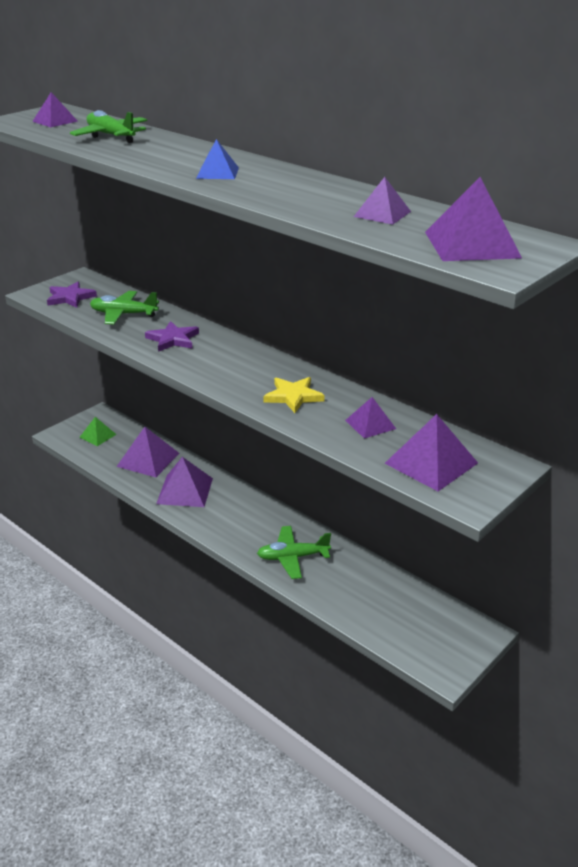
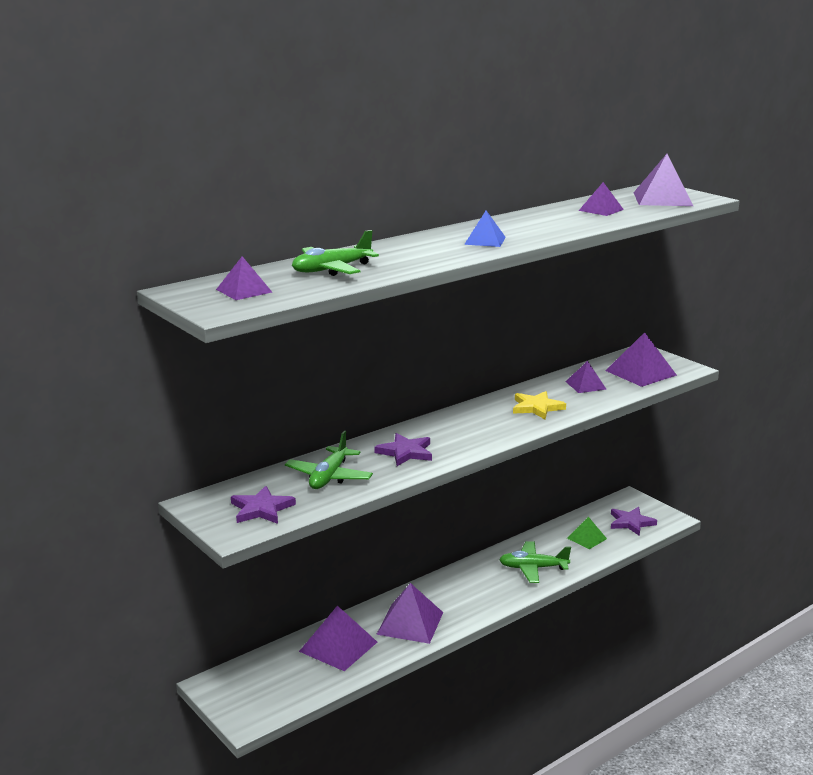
camera: 80 degrees left, 10 degrees down
green pyramid [79,417,117,446] -> green pyramid moved to [567,517,607,549]
green plane [257,526,331,579] -> green plane turned 90 degrees clockwise [499,541,571,583]
none -> purple star [611,507,657,536]

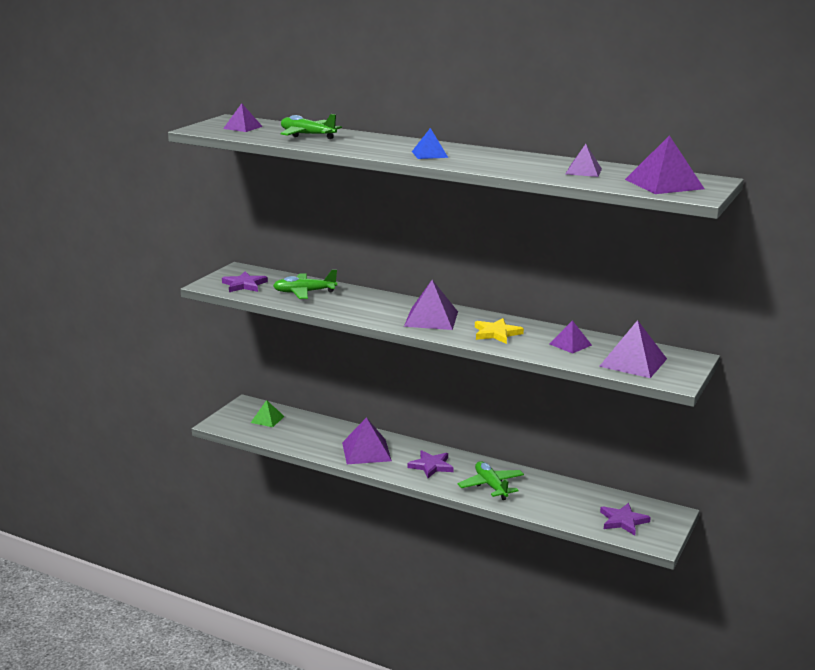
camera: 65 degrees right, 0 degrees up
purple pyramid [299,606,377,671] -> purple pyramid moved to [404,280,458,330]
purple star [375,433,432,466] -> purple star moved to [407,450,454,478]
green pyramid [567,517,607,549] -> green pyramid moved to [251,400,285,427]

